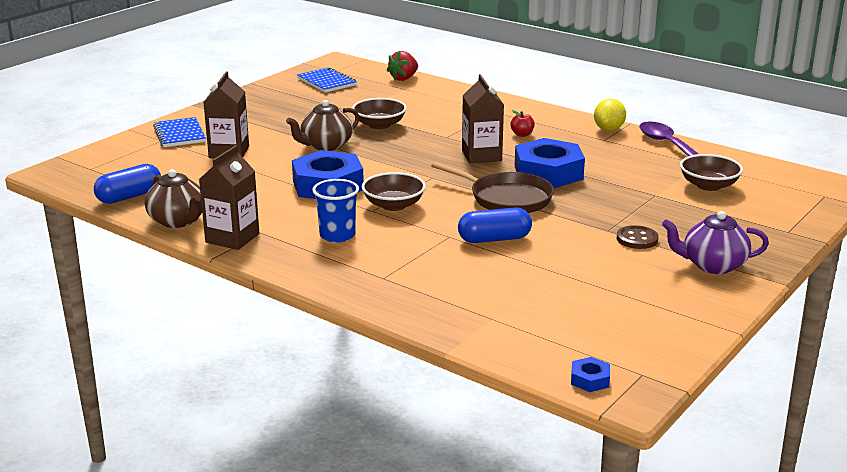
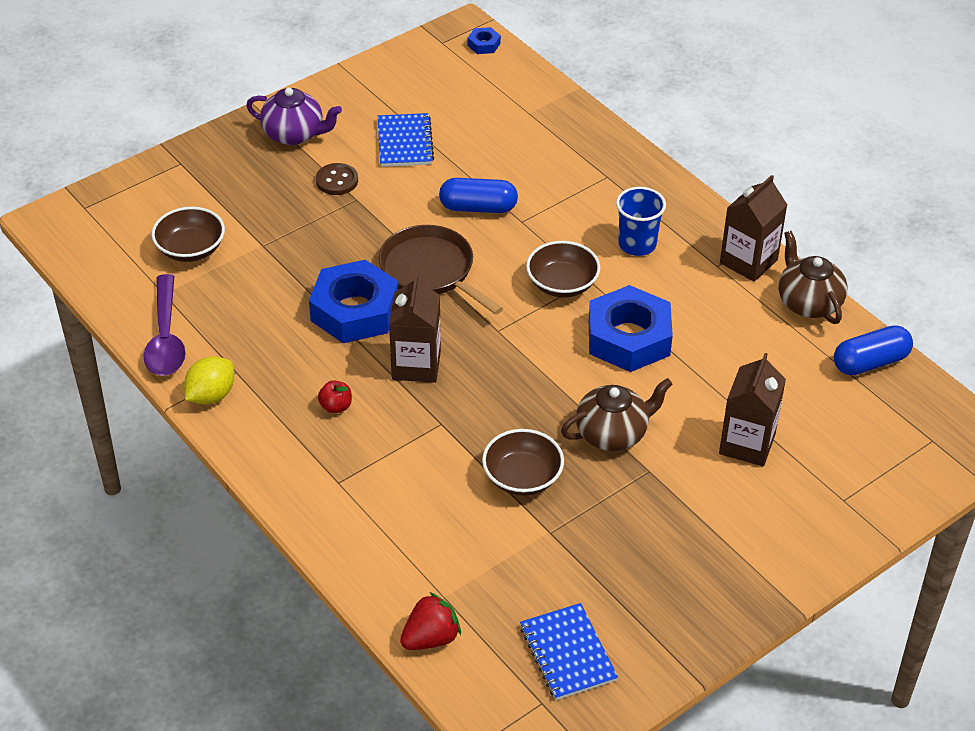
camera: 165 degrees left, 20 degrees up
blue notebook [153,117,206,147] -> blue notebook moved to [377,113,434,167]

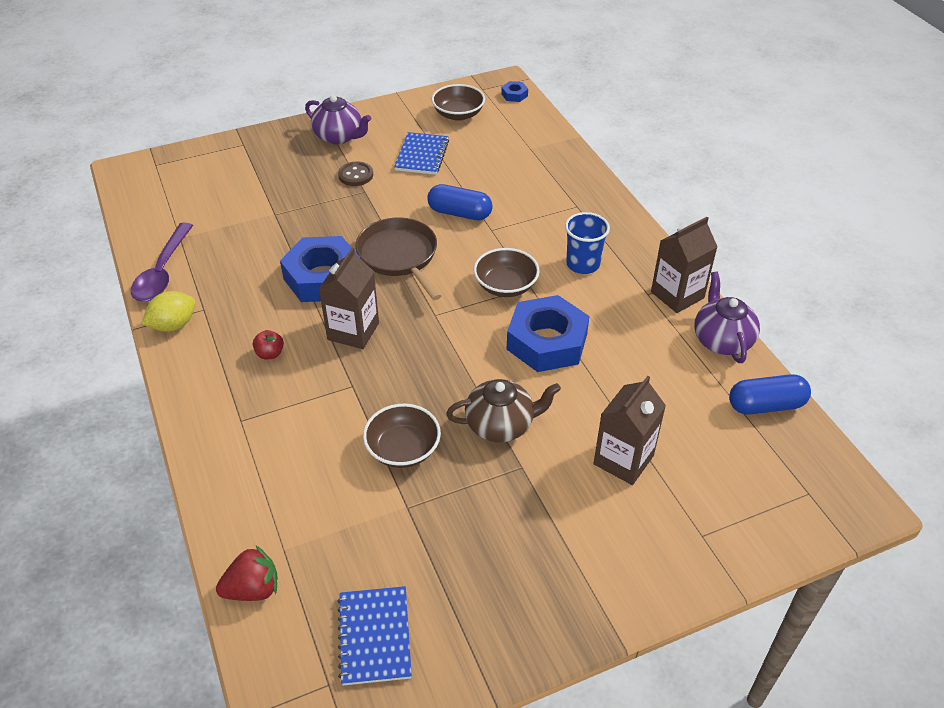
camera: 15 degrees right, 0 degrees up
brown bowl [151,207,225,262] -> brown bowl moved to [432,84,485,121]
brown teapot [778,231,848,324] -> purple teapot [694,272,760,363]

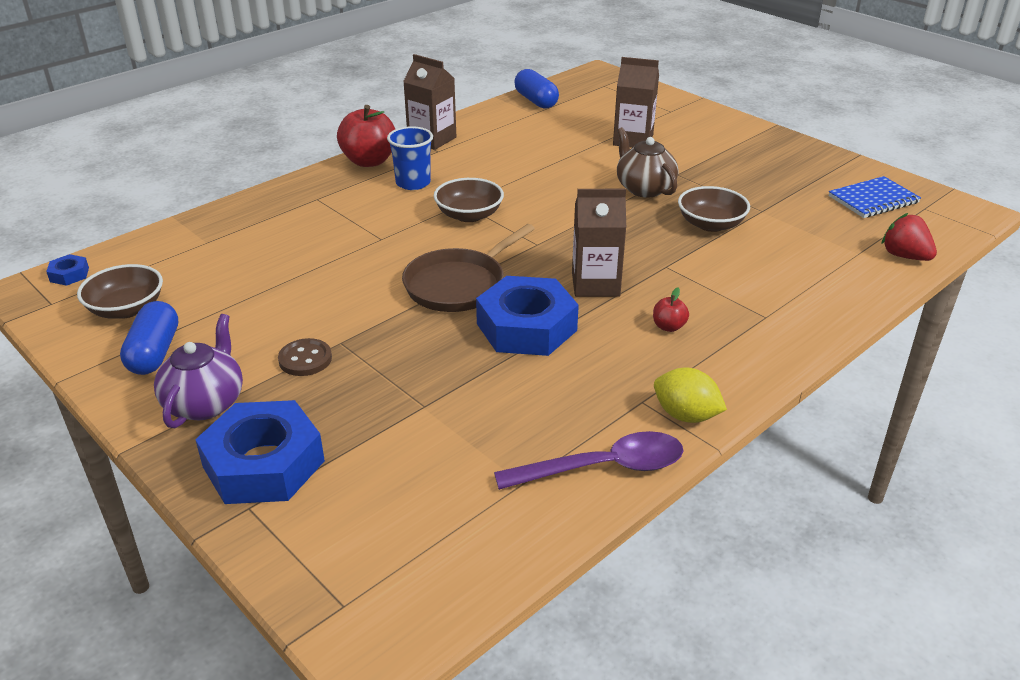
camera: 110 degrees left, 10 degrees down
blue notebook [394,132,449,175] -> none
blue capsule [427,184,493,220] -> blue capsule moved to [120,301,178,375]
blue nut [507,295,590,372] -> blue nut moved to [195,400,325,504]
purple teapot [694,272,760,363] -> none
none -> red apple [337,105,395,167]

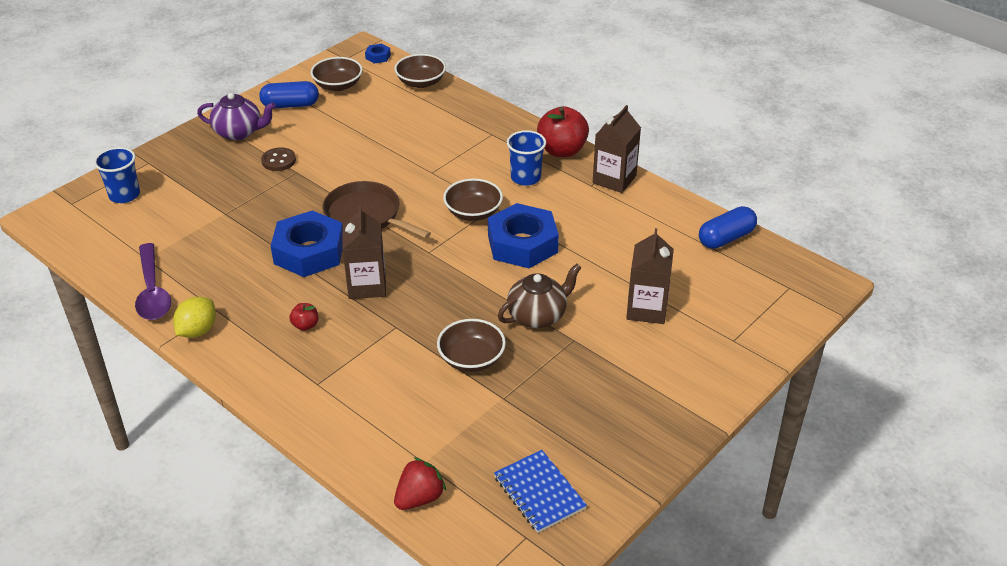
camera: 85 degrees right, 5 degrees up
blue nut [195,400,325,504] -> blue nut moved to [488,203,559,268]
none -> blue cup [94,147,140,203]
none -> brown bowl [394,54,446,88]

